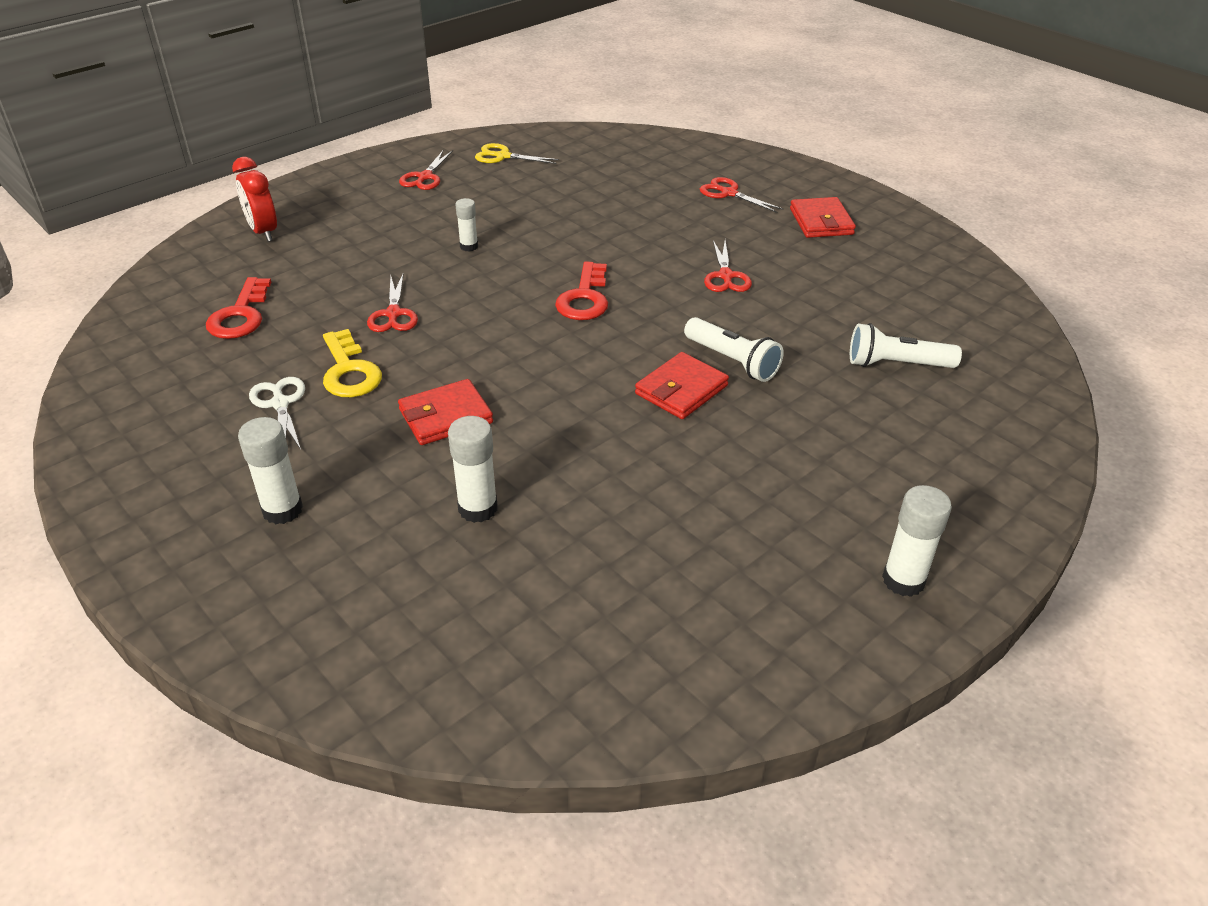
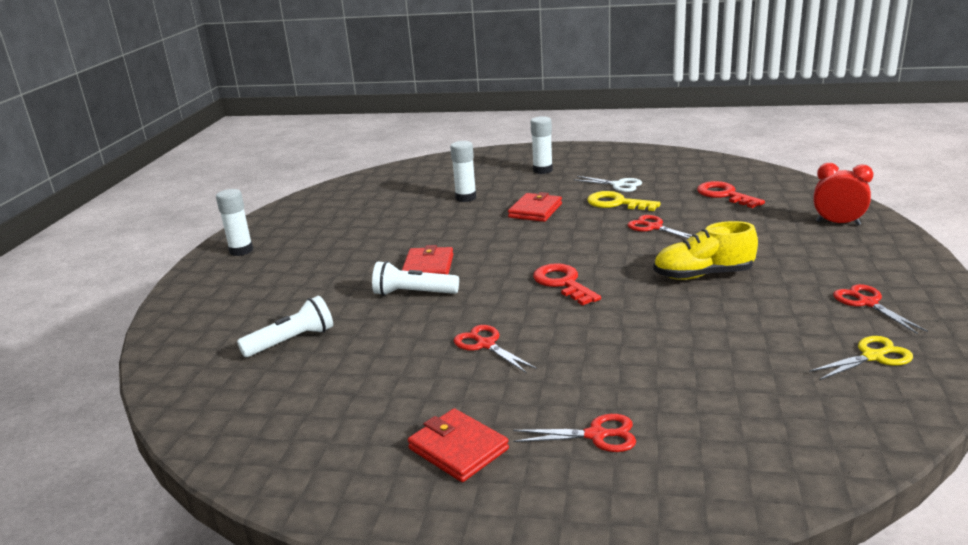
camera: 145 degrees right, 15 degrees down
white glue stick [455,198,478,252] -> yellow shoe [653,221,758,280]

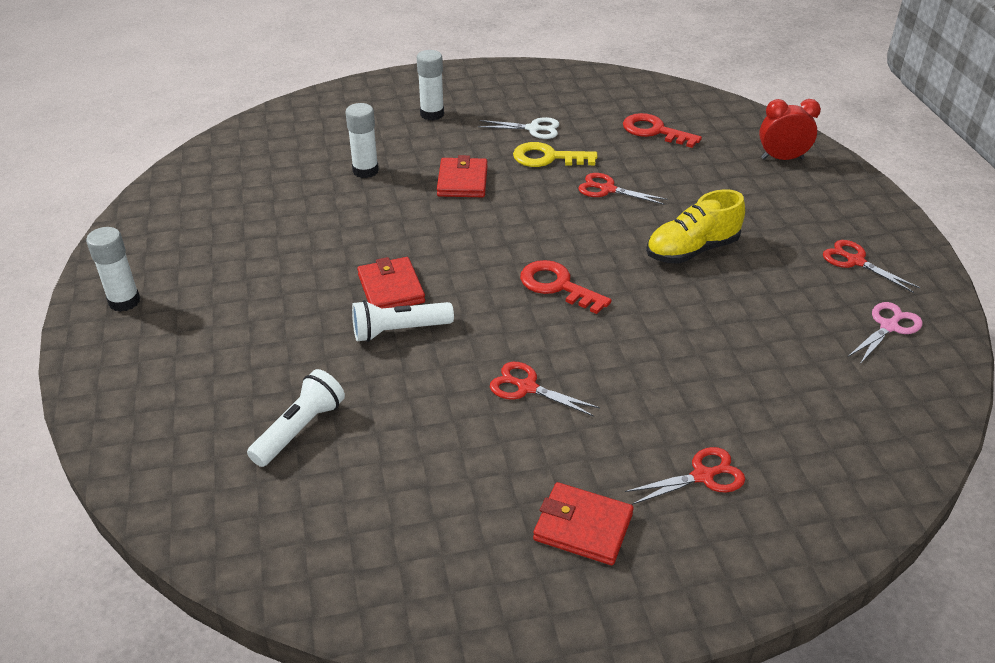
camera: 25 degrees left, 15 degrees up
yellow scissors [809,336,913,380] -> pink scissors [848,302,922,364]

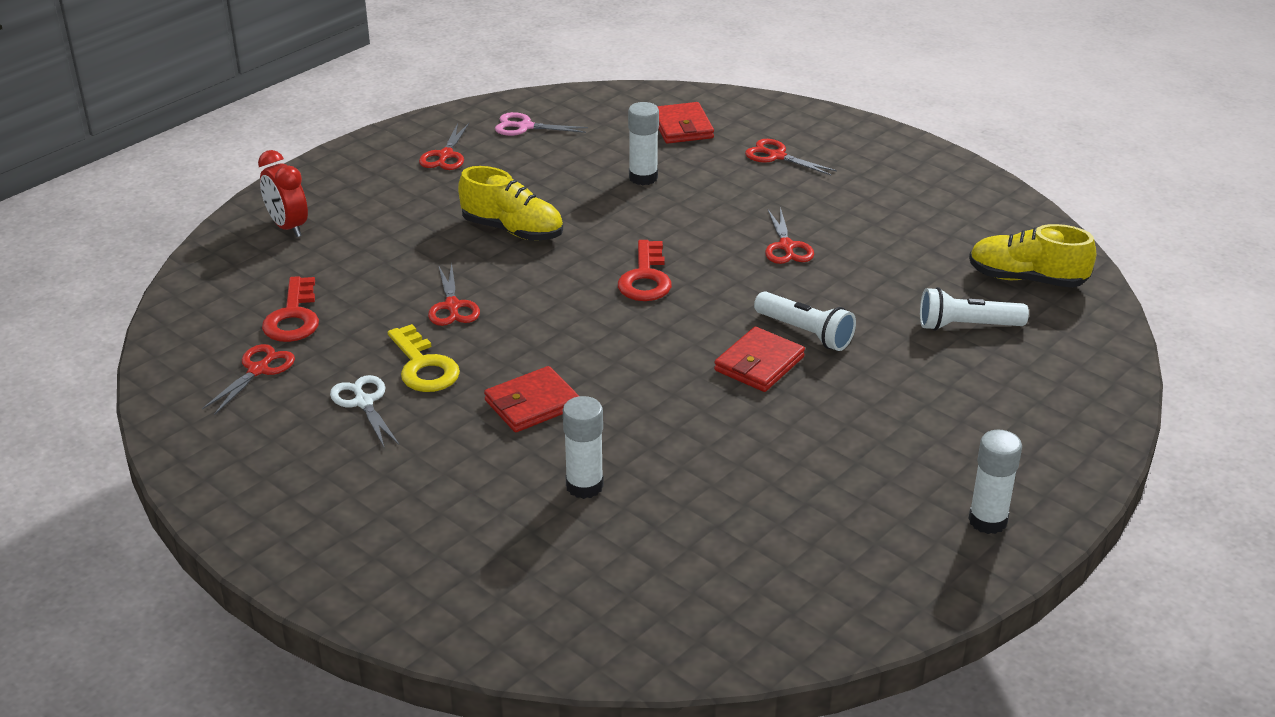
camera: 125 degrees left, 5 degrees down
white glue stick [417,50,444,121] -> white glue stick moved to [628,102,659,185]
red wallet [533,482,634,565] -> red wallet moved to [657,102,714,144]
none -> red scissors [202,344,295,415]
none -> yellow shoe [969,224,1096,288]

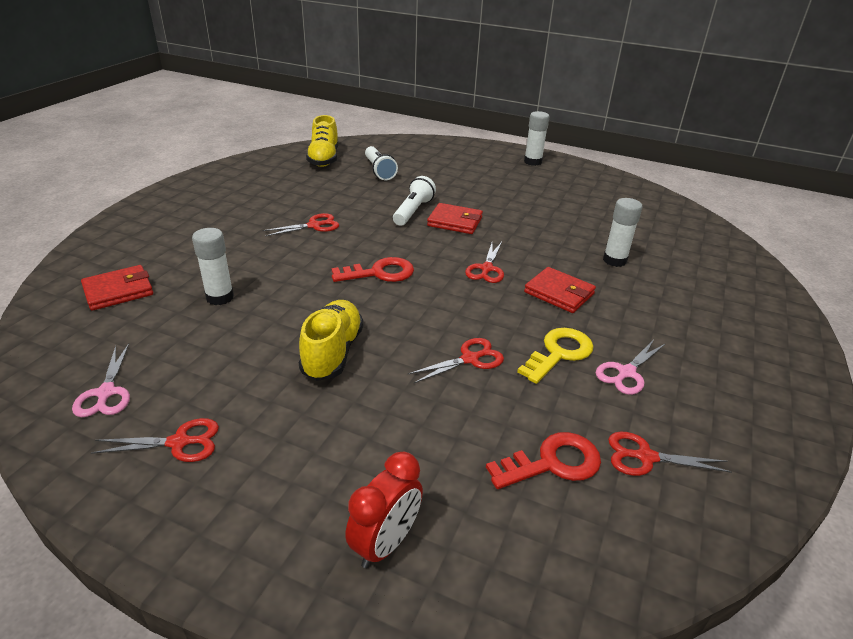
camera: 110 degrees left, 0 degrees up
white scissors [330,375,399,447] -> pink scissors [596,340,666,395]
red scissors [745,139,837,175] -> red scissors moved to [465,242,504,283]

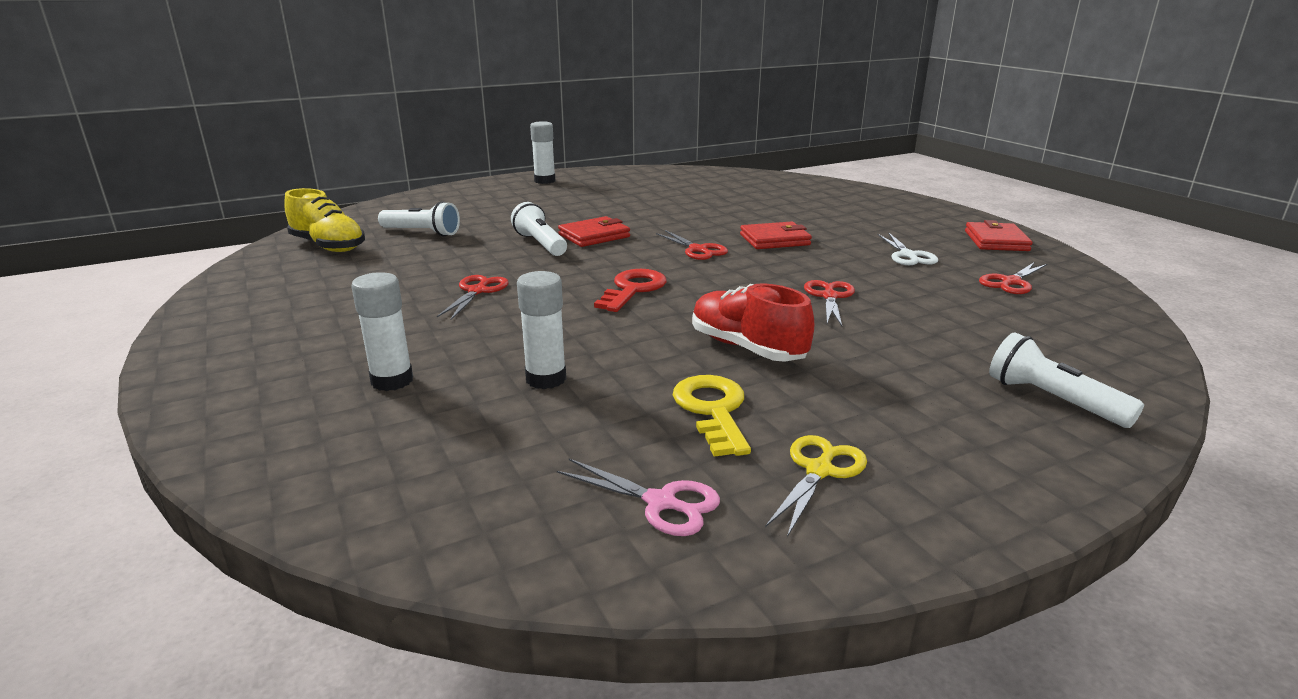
camera: 50 degrees left, 10 degrees down
red wallet [81,265,153,311] -> red wallet moved to [965,220,1033,251]
red scissors [91,418,219,462] -> yellow scissors [765,435,867,537]
yellow shoe [299,300,364,381] -> red shoe [692,283,815,362]
red clock [345,451,423,568] -> white flashlight [989,332,1144,428]
red key [486,432,601,489] -> none
yellow key [517,328,594,384] -> yellow key moved to [673,375,751,457]
pink scissors [596,340,666,395] -> white scissors [878,232,938,265]
white glue stick [603,198,643,267] -> white glue stick moved to [351,272,413,391]

